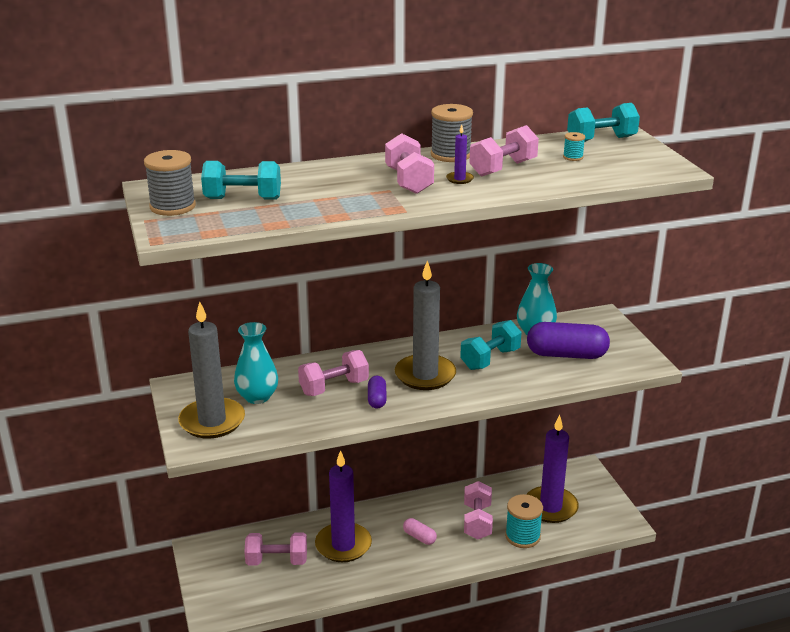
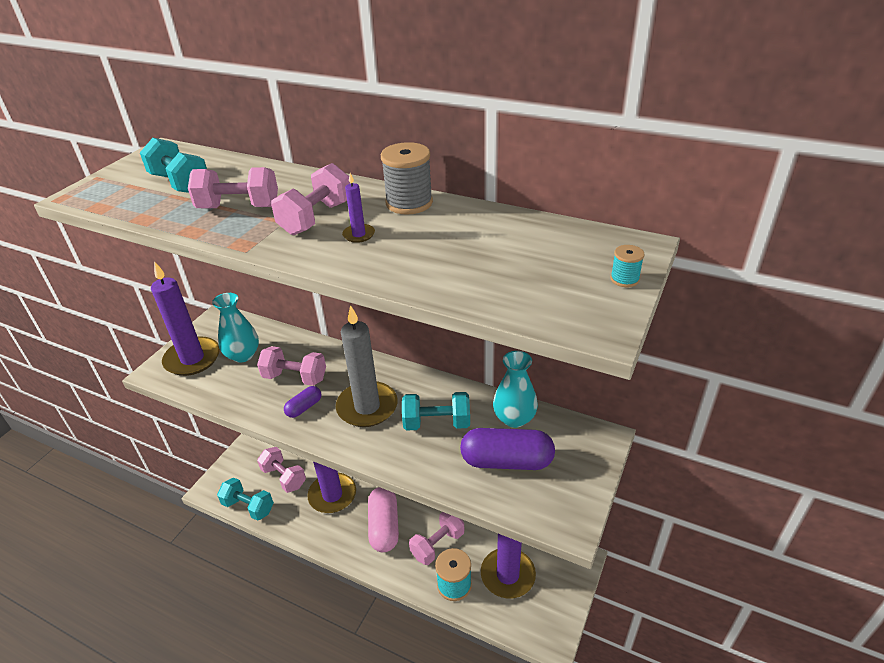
camera: 45 degrees right, 10 degrees up
grey spool [144,150,196,216] -> none
grey candle [178,301,245,439] -> purple candle [151,261,220,376]
pink capsule [403,518,437,545] -> pink capsule [368,487,399,552], size x1.98
pink dumbbell [469,125,539,177] -> pink dumbbell moved to [188,167,278,209]
purple capsule [527,322,610,359] -> purple capsule turned 45 degrees counterclockwise [460,428,555,470]
turquoise spool [563,132,585,161] -> turquoise spool moved to [610,245,644,287]
turquoise dumbbell [567,103,640,142] -> turquoise dumbbell moved to [217,478,274,521]

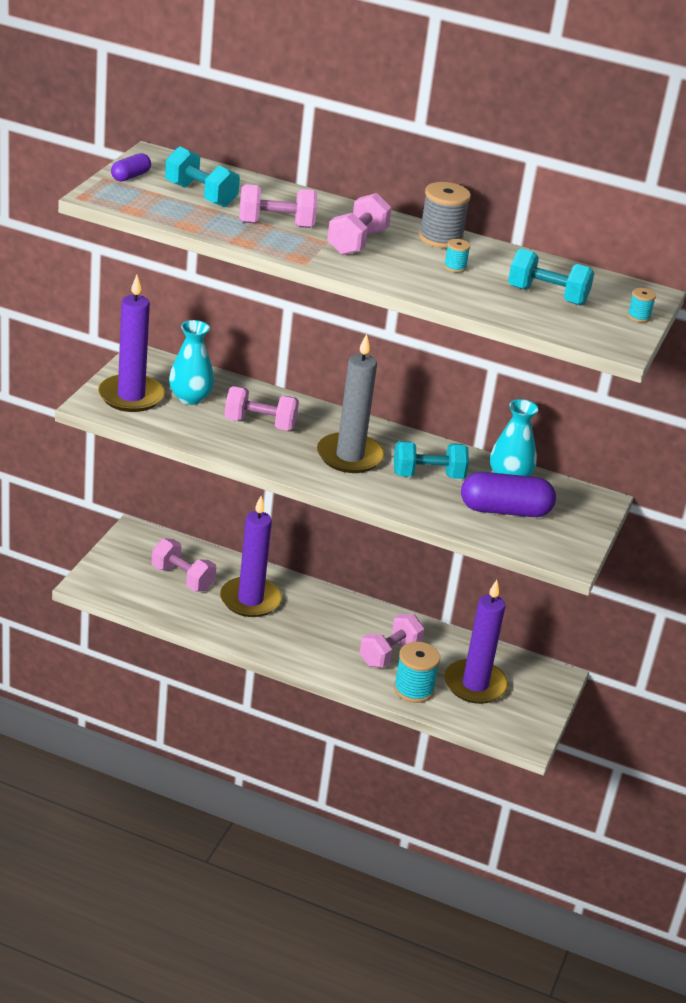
camera: 10 degrees left, 5 degrees down
turquoise dumbbell [217,478,274,521] -> turquoise dumbbell moved to [508,248,594,306]
purple capsule [284,386,321,418] -> purple capsule moved to [111,153,151,181]
purple candle [342,173,375,243] -> none
pink capsule [368,487,399,552] -> none
none -> turquoise spool [444,239,470,272]

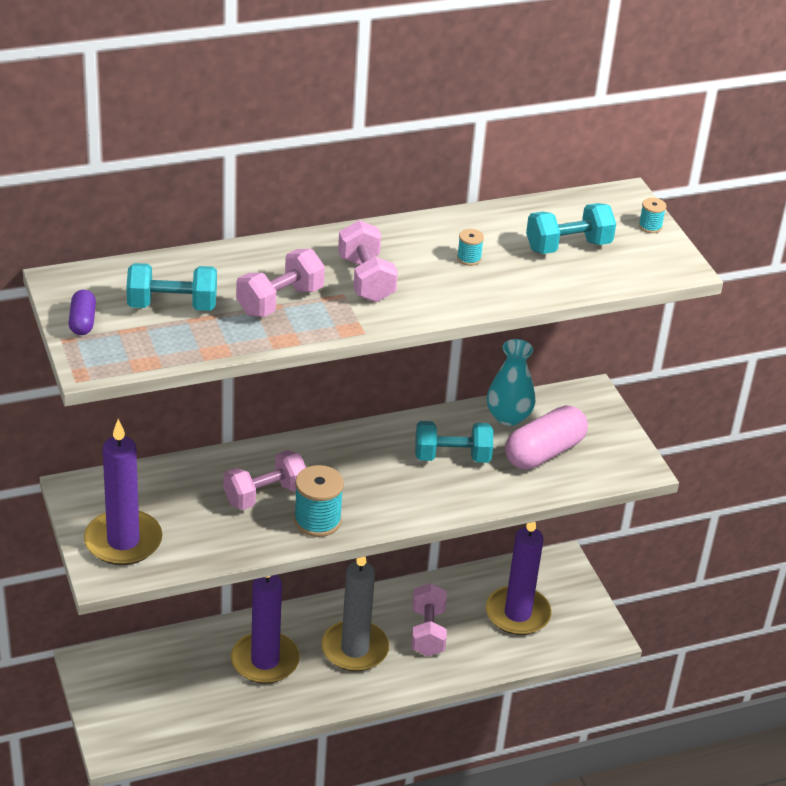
camera: 40 degrees left, 5 degrees up
pink dumbbell [152,538,216,592] -> none
turquoise vase [169,320,214,405] -> none
grey candle [317,334,384,473] -> grey candle moved to [321,556,389,672]
turquoise dumbbell [394,441,469,479] -> turquoise dumbbell turned 45 degrees clockwise [415,421,493,463]
turquoise spool [394,642,440,703] -> turquoise spool moved to [294,465,344,537]
grey spool [419,182,471,248] -> none
purple capsule [461,472,556,517] -> pink capsule [505,405,588,469]

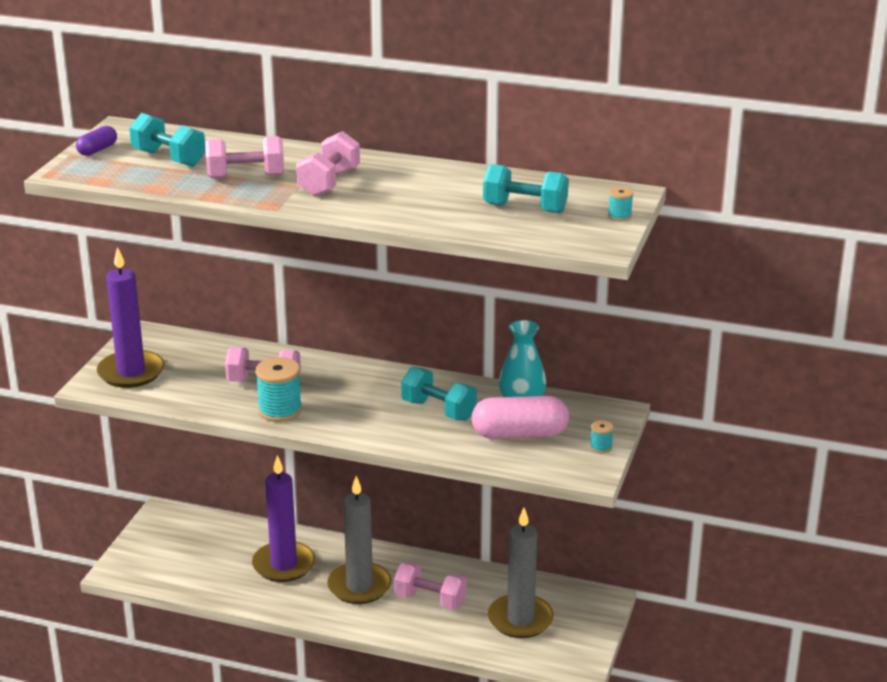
camera: 40 degrees right, 10 degrees down
pink dumbbell [412,583,447,656] -> pink dumbbell turned 75 degrees clockwise [394,562,467,610]
turquoise spool [457,229,484,266] -> turquoise spool moved to [590,420,614,453]
purple candle [486,522,552,635] -> grey candle [488,508,554,638]

